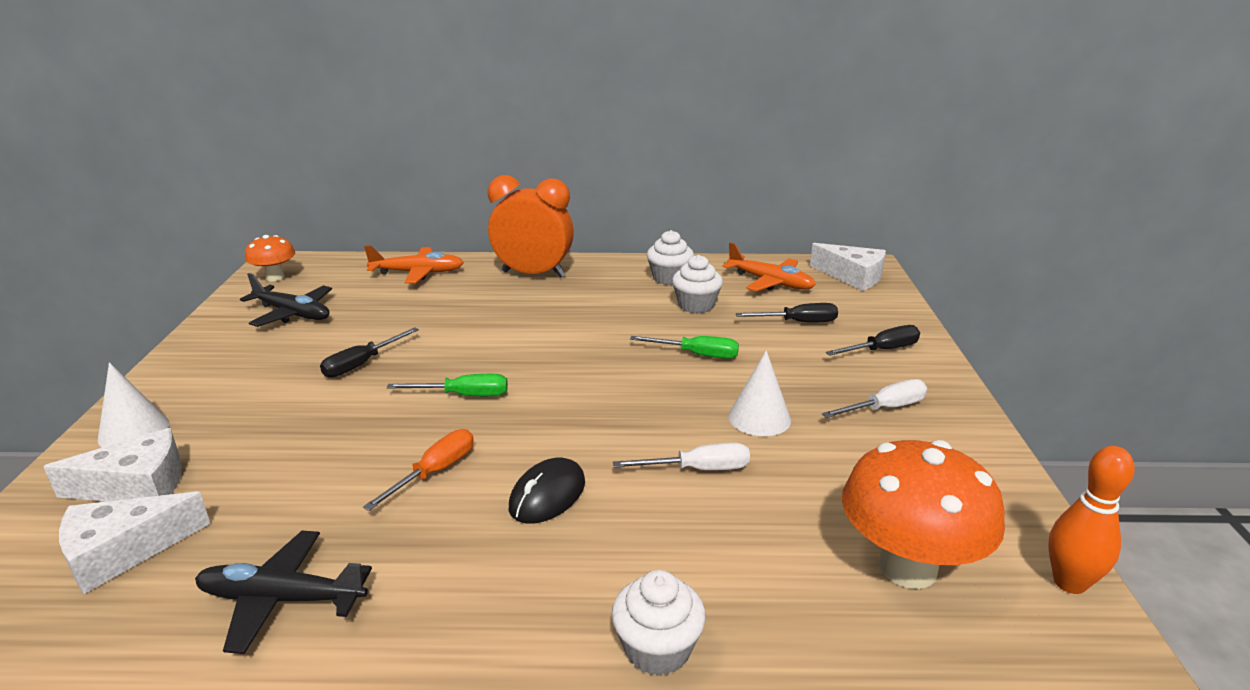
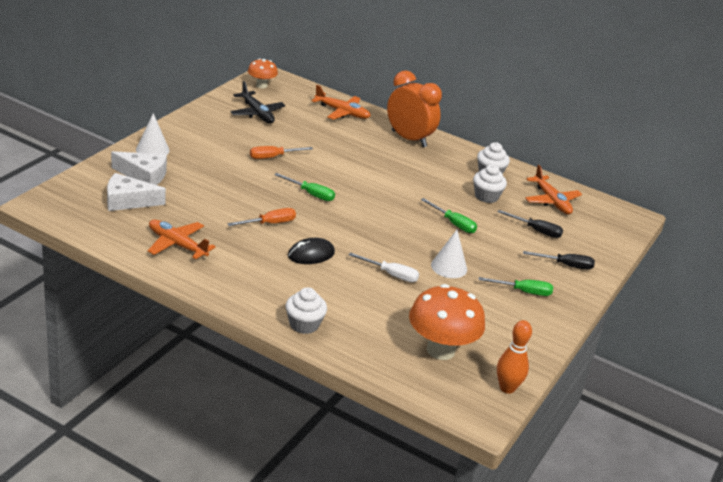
camera: 25 degrees right, 5 degrees up
black plane [195,531,372,654] -> orange plane [148,220,216,259]
black screwdriver [320,327,419,378] -> orange screwdriver [250,146,313,159]
white cheese [810,243,886,291] -> none
white screwdriver [822,379,927,418] -> green screwdriver [479,277,553,296]

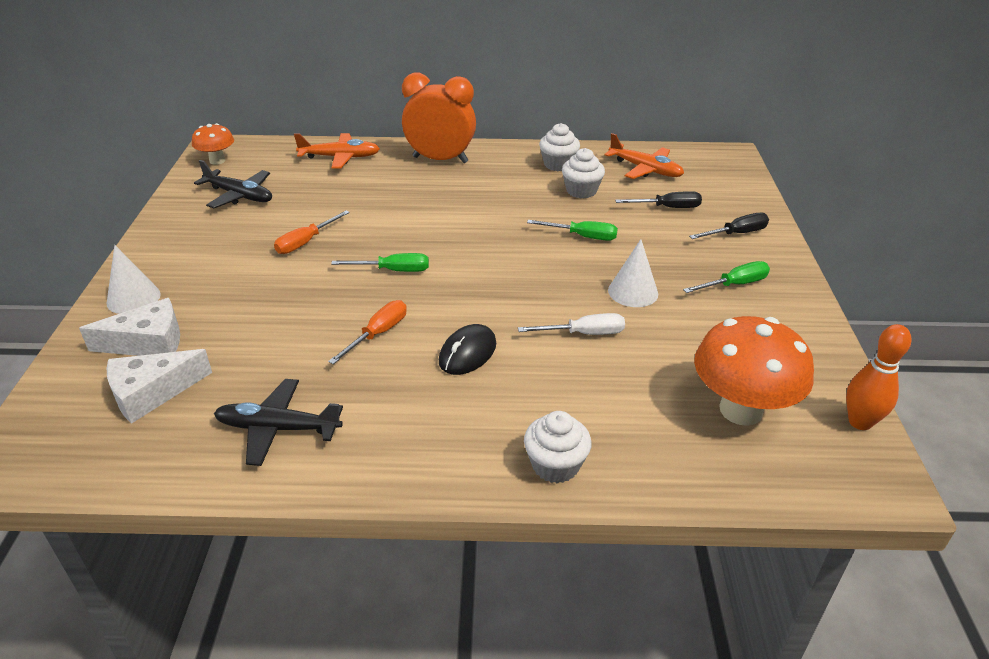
camera: 25 degrees left, 5 degrees up
orange plane [148,220,216,259] -> black plane [214,379,343,466]

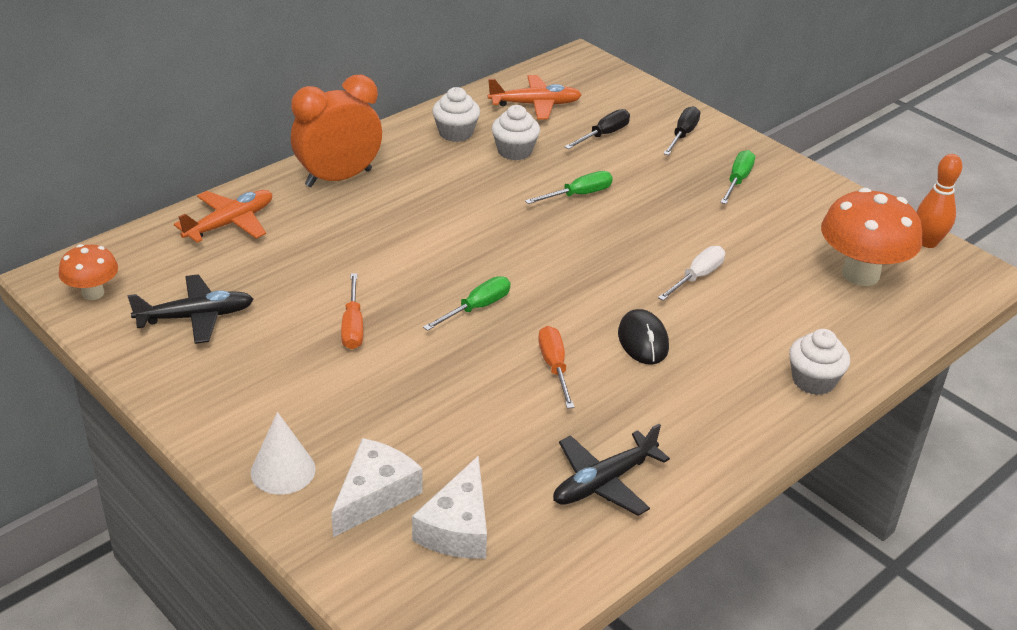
camera: 45 degrees left, 0 degrees up
white cone [608,239,658,307] -> none

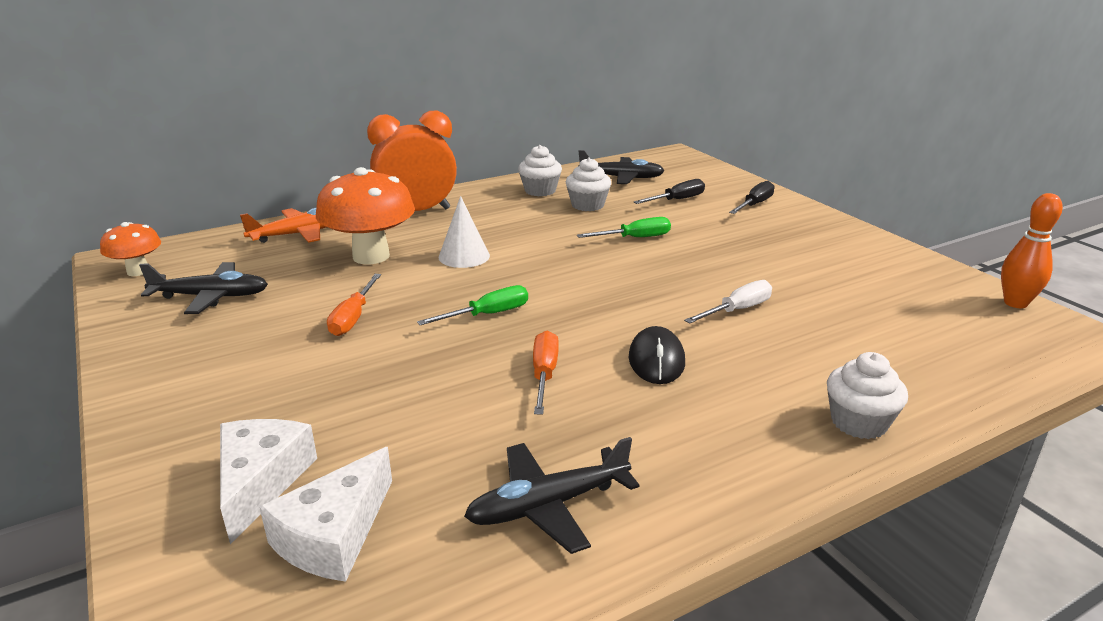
camera: 15 degrees right, 10 degrees down
white cone [251,412,316,495] -> white cone moved to [439,196,490,268]
white cheese [331,438,422,537] -> white cheese turned 45 degrees counterclockwise [220,419,317,544]
orange plane [488,75,582,120] -> black plane [578,150,664,184]
green screwdriver [720,150,755,204] -> none
orange mushroom [821,188,922,286] -> orange mushroom moved to [316,167,415,264]

